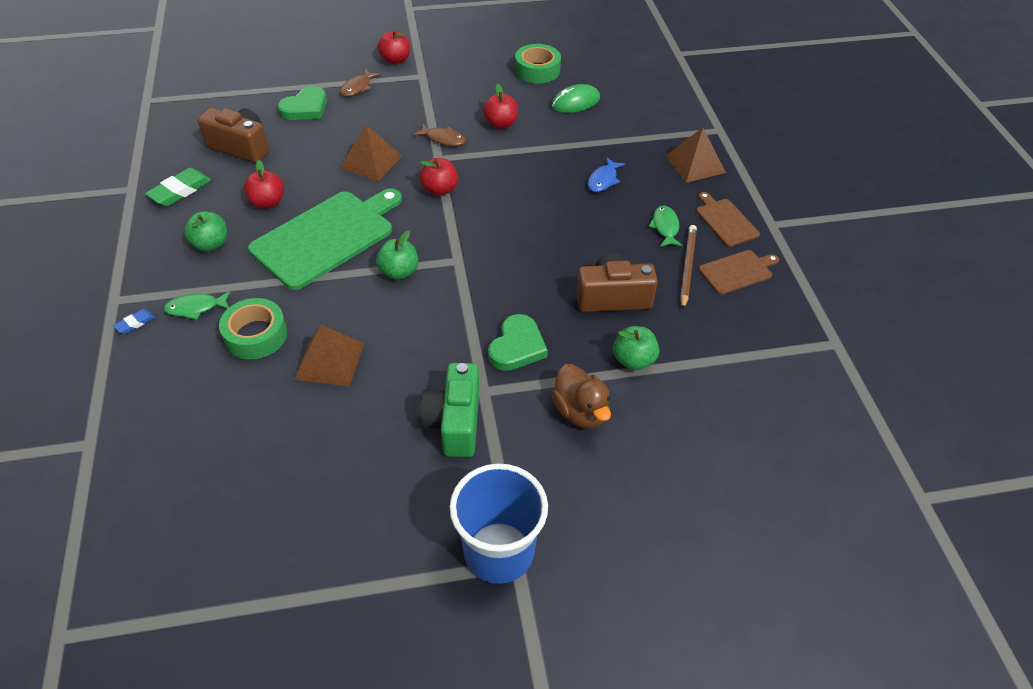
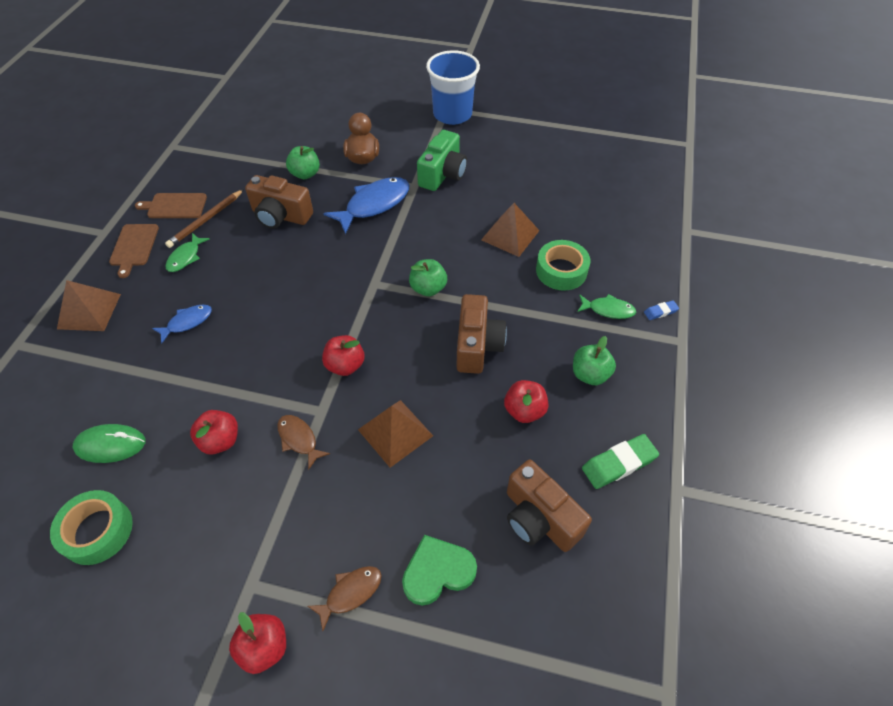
camera: 155 degrees left, 5 degrees up
green cutting board [248,188,402,290] -> brown camera [457,294,507,374]
green heart [488,314,548,371] -> blue fish [324,177,410,234]

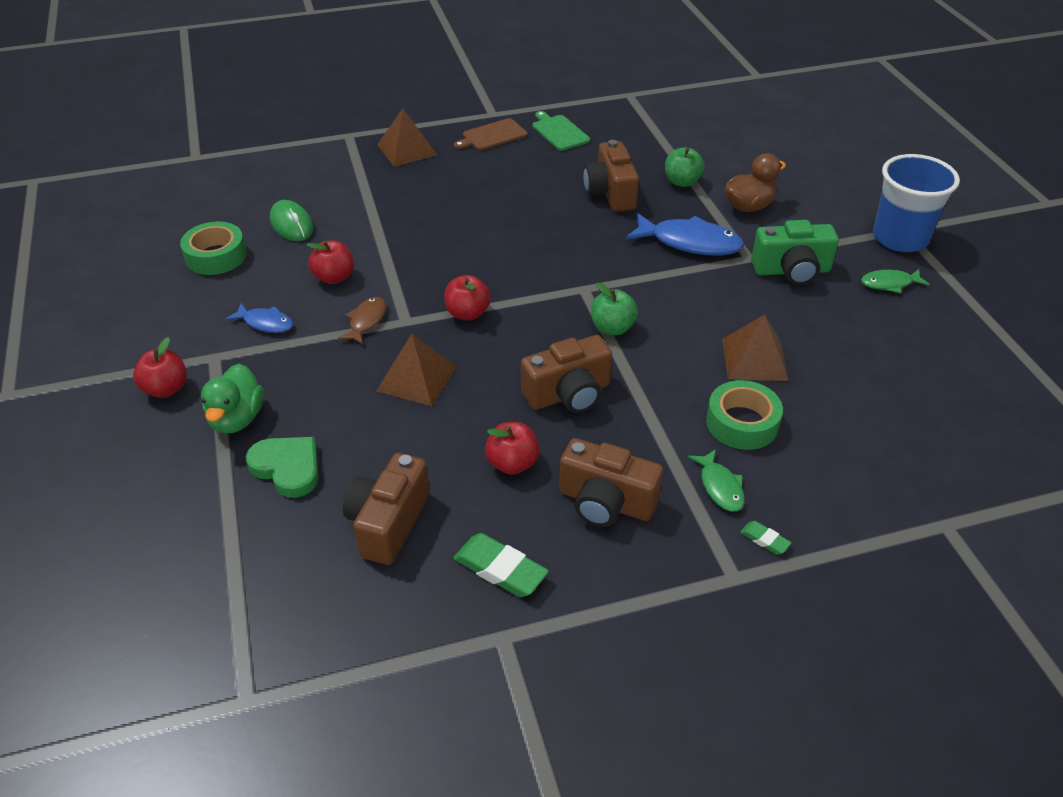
camera: 60 degrees right, 10 degrees down
brown cutting board [135,193,207,218] -> green cutting board [532,111,590,151]
blue fish [152,304,212,343] -> blue fish moved to [226,303,293,333]
brown pencil [165,189,244,248] -> none
green fish [165,233,210,272] -> green fish moved to [861,269,930,293]
brown fish [308,566,382,631] -> green duck [201,363,264,434]
green apple [573,336,616,385] -> brown camera [559,438,663,527]
blue eraser [644,300,679,320] -> green eraser [740,521,791,554]

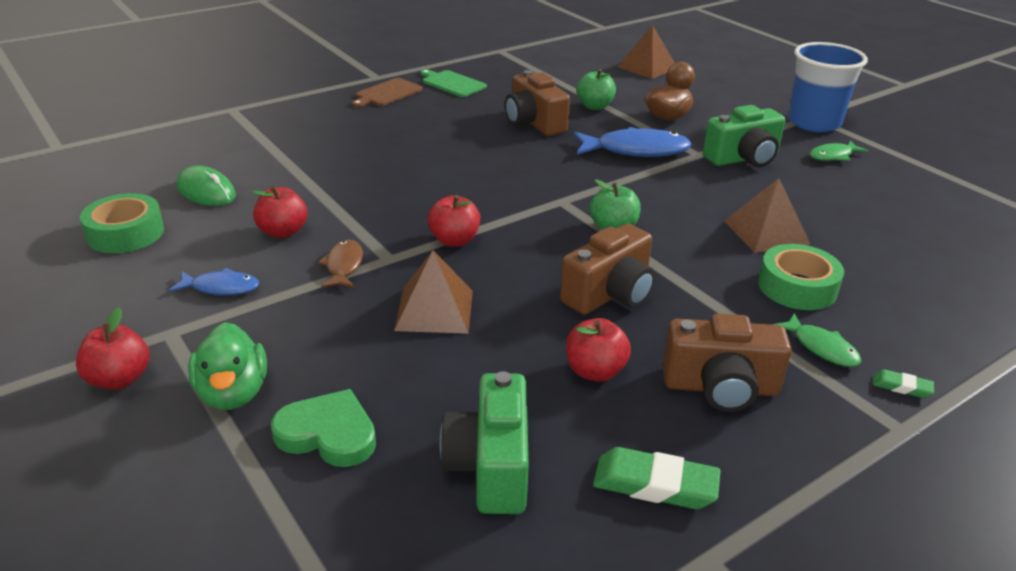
camera: 20 degrees left, 10 degrees down
brown camera [343,453,430,565] -> green camera [440,371,529,514]
brown pyramid [377,109,437,167] -> brown pyramid moved to [617,25,675,79]

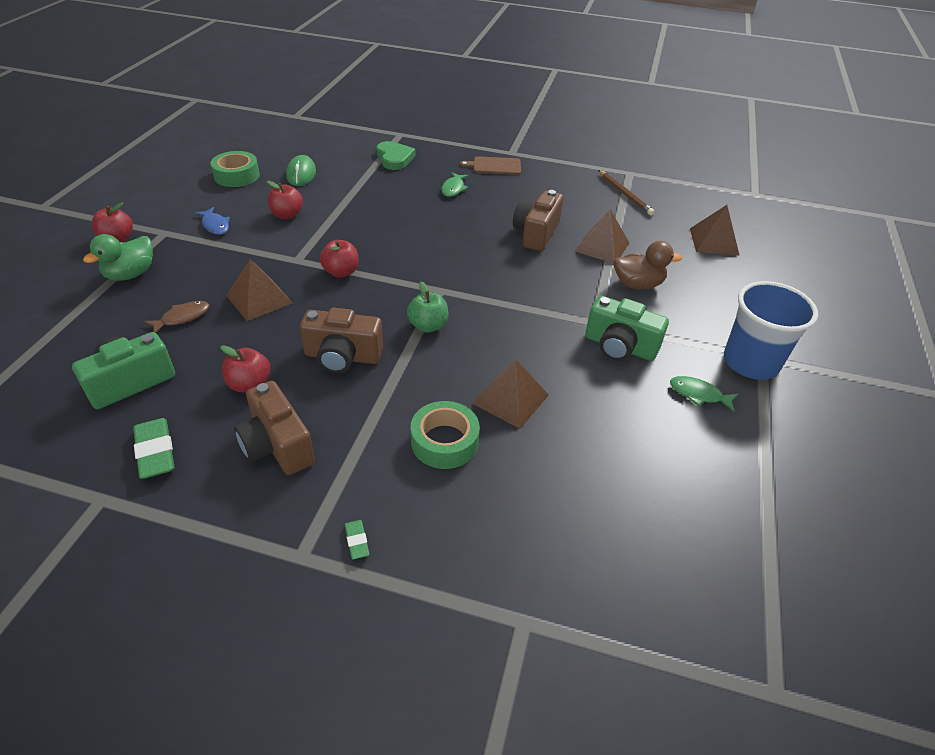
camera: 50 degrees right, 10 degrees up
green heart [271,389,376,467] -> green heart moved to [376,141,416,170]
brown fish [318,240,363,288] -> brown fish moved to [144,301,209,333]
green cutting board [420,69,487,97] -> none
blue fish [574,127,692,157] -> none
green apple [576,69,616,110] -> brown pyramid [575,209,629,264]
green fish [773,313,862,367] -> green fish moved to [441,172,469,197]
none -> brown pencil [598,170,655,215]

